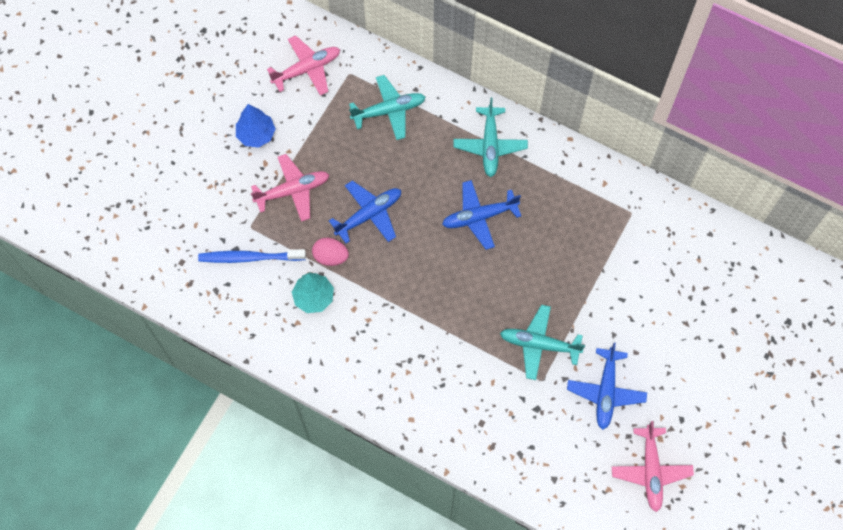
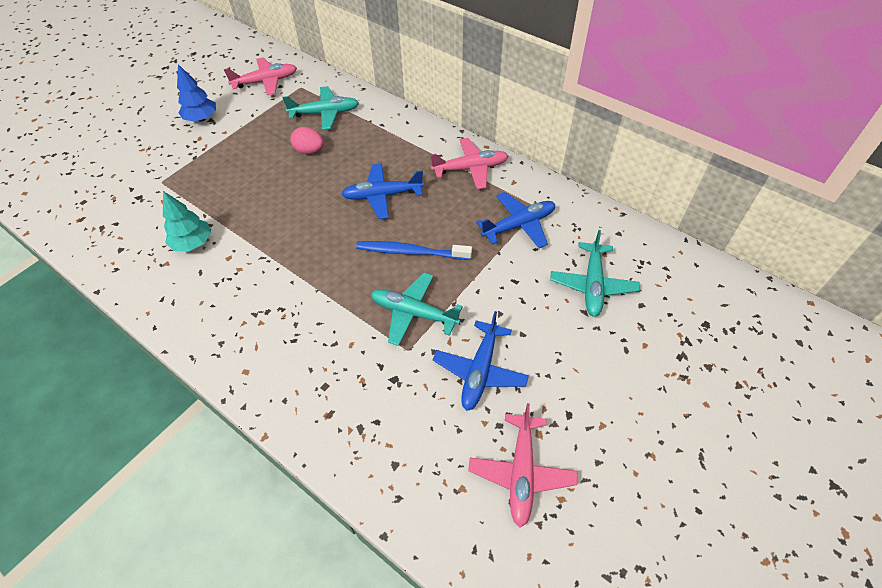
camera: 10 degrees right, 15 degrees down
blue toothbrush [198,249,306,263] -> blue toothbrush moved to [356,241,472,260]
pink plane [251,154,329,222] -> pink plane moved to [430,138,508,189]
pink egg [312,238,349,266] -> pink egg moved to [290,127,324,154]
blue plane [329,181,401,244] -> blue plane moved to [476,192,555,248]
turquoise plane [454,98,528,177] -> turquoise plane moved to [550,230,640,317]

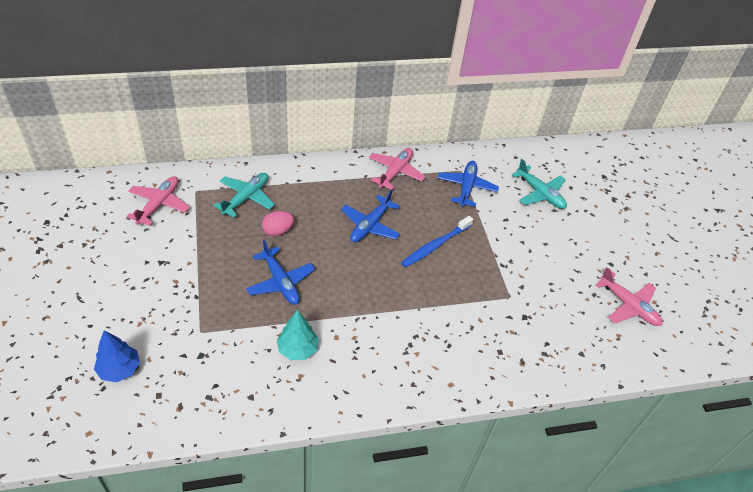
camera: 55 degrees left, 5 degrees down
blue tree [177,64,216,122] -> blue tree moved to [94,330,140,382]
turquoise plane [371,273,463,346] -> none
blue plane [433,311,529,411] -> blue plane moved to [246,240,315,305]

